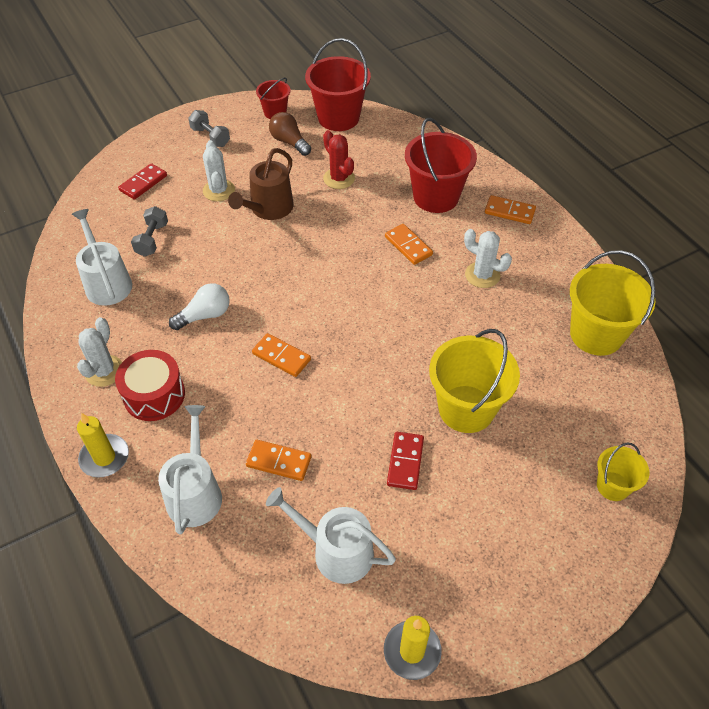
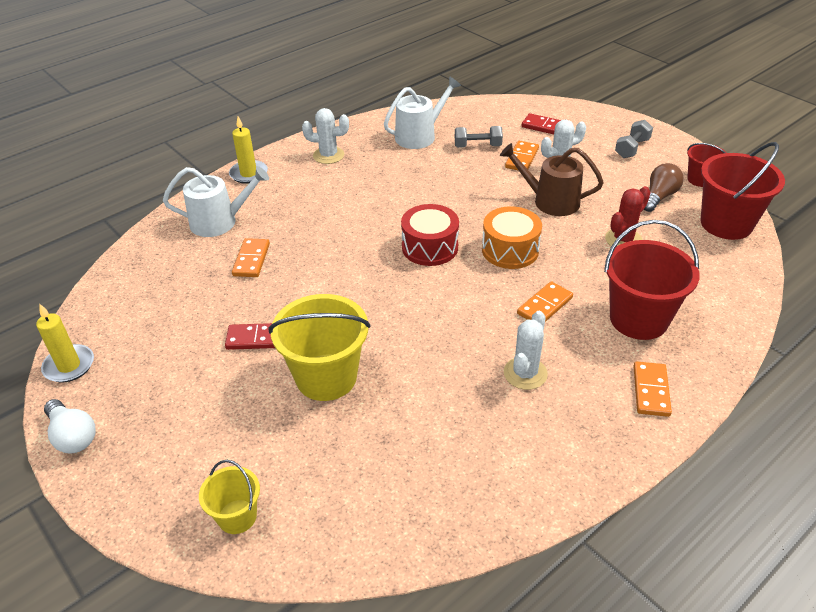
camera: 80 degrees right, 10 degrees down
red drum [115,350,185,421] -> red drum moved to [401,204,459,266]
white light bulb [169,283,230,330] -> white light bulb moved to [44,399,96,454]
orange domino [252,333,311,377] -> orange domino moved to [505,141,539,171]
white watering can [266,487,396,584] -> none
yellow bucket [570,250,656,356] -> none
none -> orange drum [482,206,542,269]

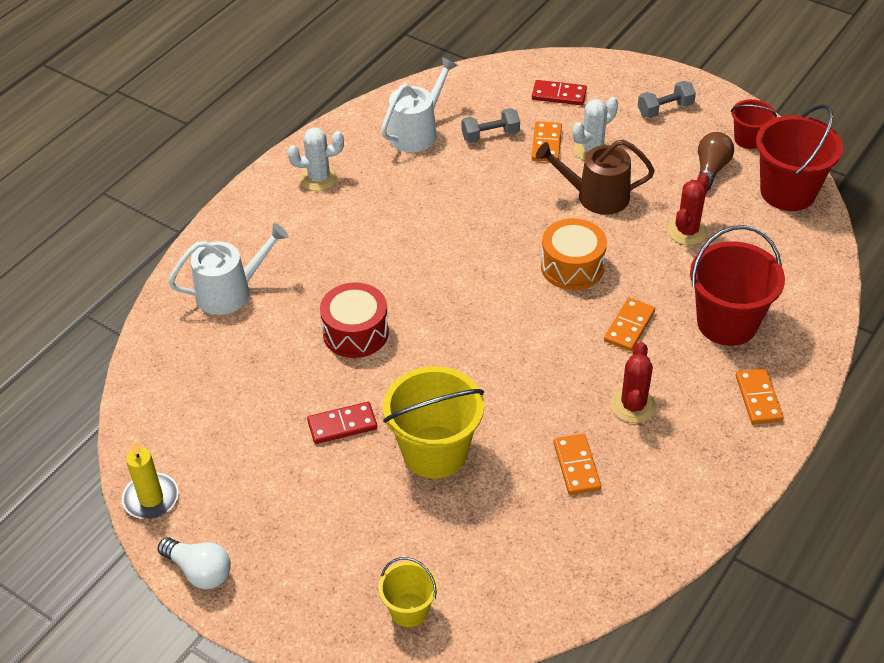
camera: 15 degrees left, 5 degrees up
yellow candle [229,117,268,184] -> none
orange domino [232,238,270,277] -> orange domino moved to [554,434,601,495]
red drum [401,204,459,266] -> red drum moved to [320,283,389,358]
white cactus [504,311,548,390] -> red cactus [611,342,656,423]
grey dumbbell [615,120,653,158] -> grey dumbbell turned 45 degrees clockwise [638,81,696,118]

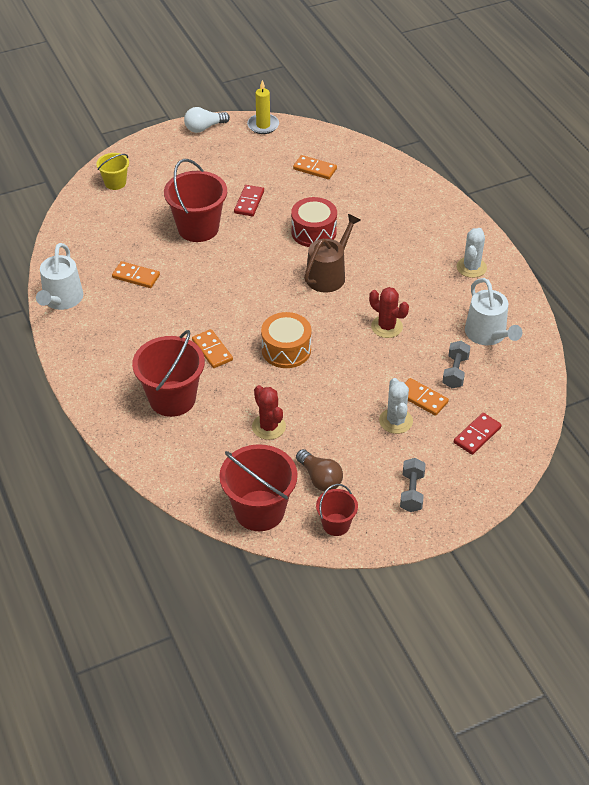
camera: 120 degrees right, 0 degrees up
white watering can [168,223,288,315] -> white watering can moved to [36,243,83,310]
yellow bucket [383,366,484,479] -> red bucket [164,159,227,242]
brown watering can [536,139,655,215] -> brown watering can moved to [304,214,361,292]
red cactus [611,342,656,423] -> red cactus moved to [369,287,409,338]
orange domino [736,368,784,424] -> orange domino moved to [293,155,337,179]

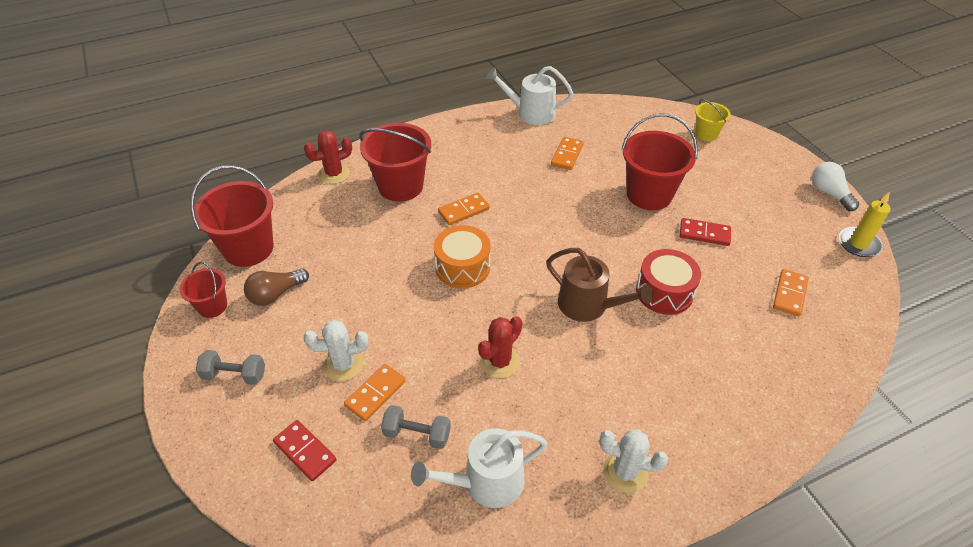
camera: 90 degrees right, 0 degrees up
red cactus [252,385,286,440] -> red cactus moved to [304,131,352,184]

